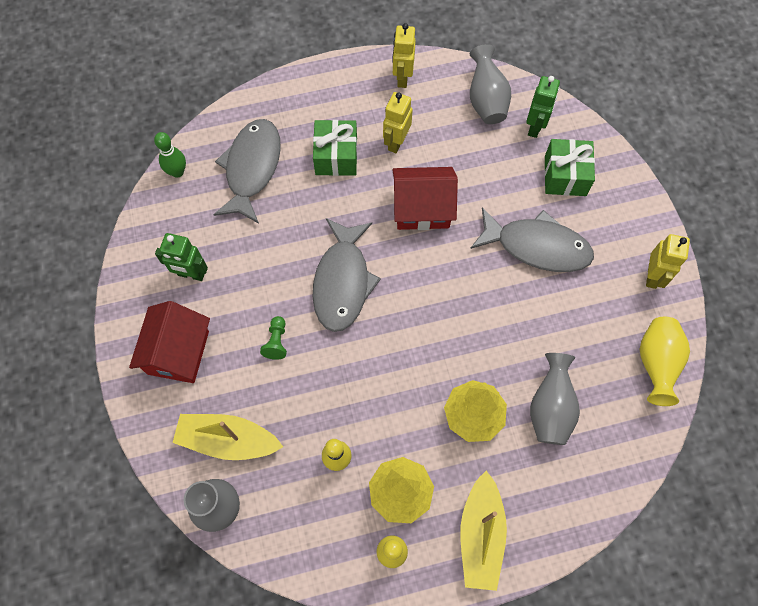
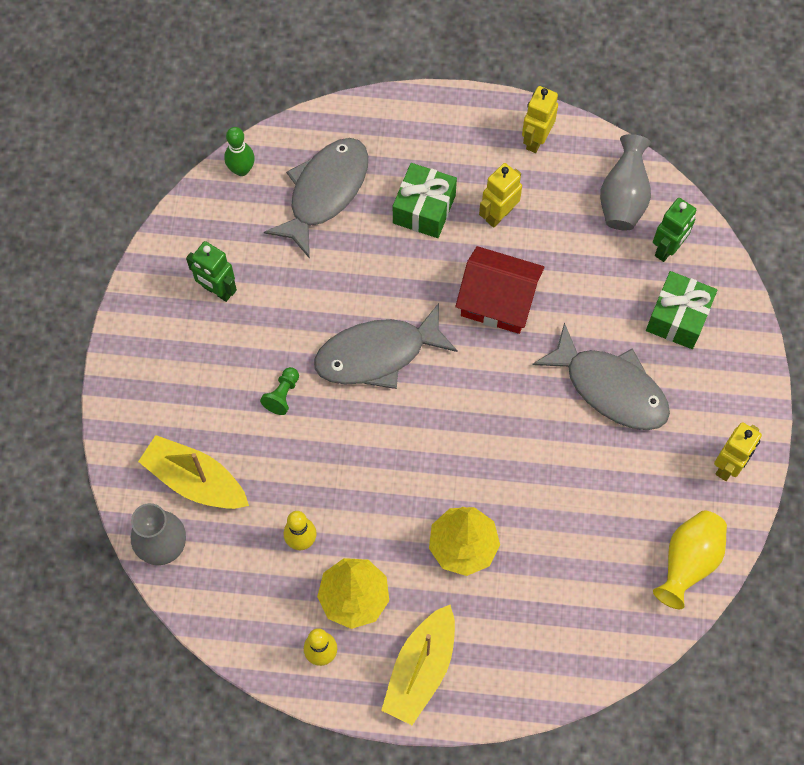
camera: 20 degrees right, 0 degrees up
red house [129,301,210,383] -> none
grey fish [313,218,381,332] -> grey fish turned 45 degrees clockwise [314,303,458,389]
grey vase [530,353,580,445] -> none

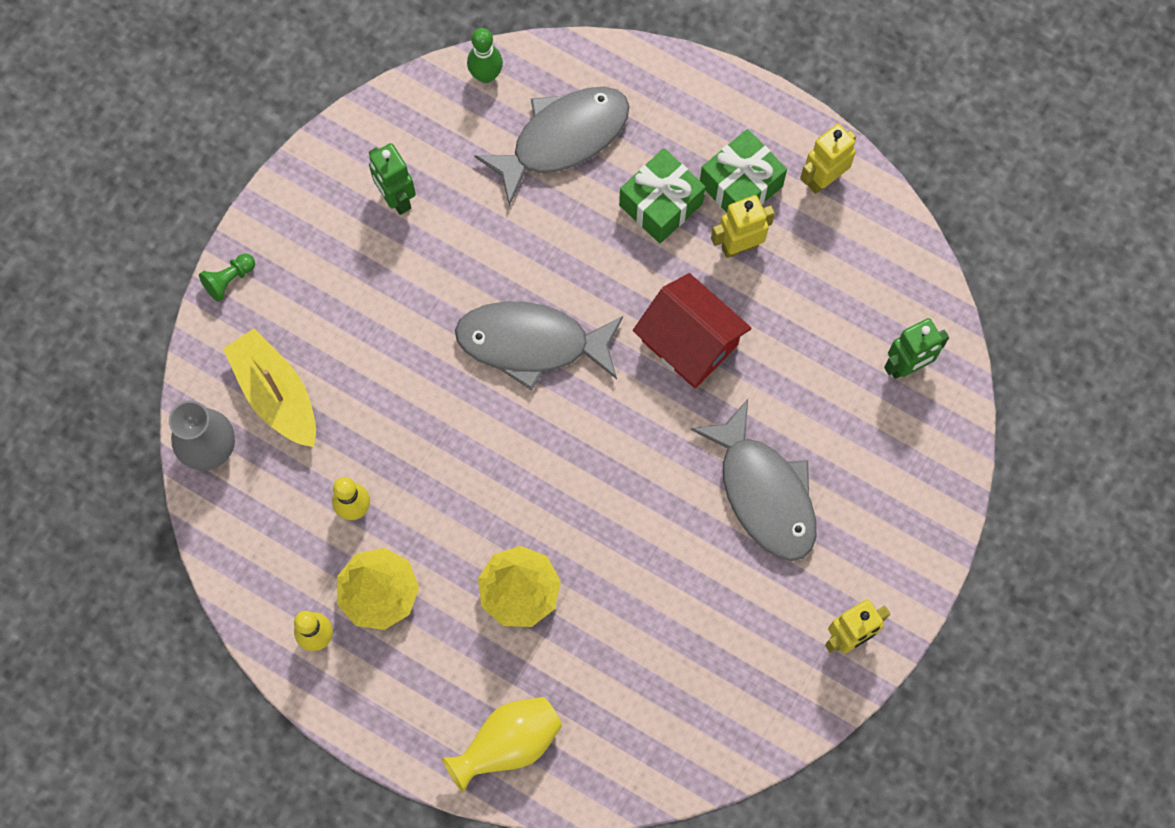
camera: 25 degrees right, 5 degrees up
green pawn [260,367,299,415] -> green pawn moved to [199,253,255,302]
yellow boat [381,605,455,725] -> none
grey vase [600,134,651,230] -> none
green gift [646,271,717,349] -> green gift moved to [700,129,787,213]
yellow vase [653,511,727,609] -> yellow vase moved to [442,697,562,793]

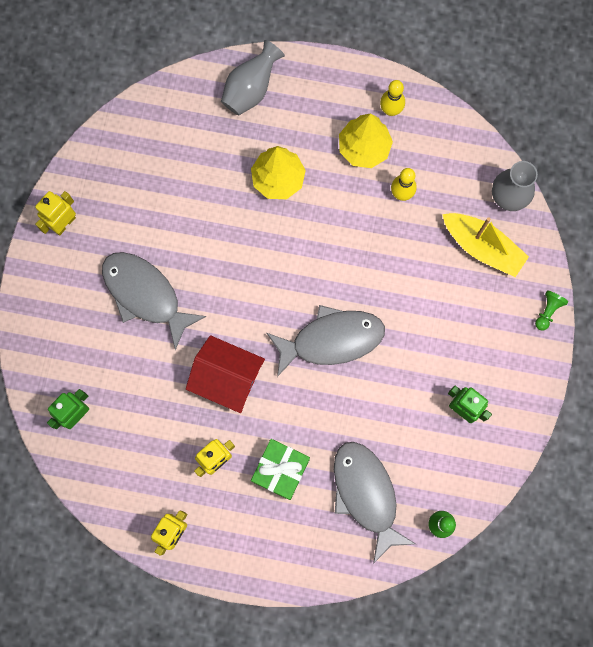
camera: 160 degrees right, 5 degrees up
yellow vase [442,697,562,793] -> grey vase [221,40,285,115]
grey fish [474,87,630,206] -> grey fish turned 120 degrees clockwise [334,442,416,564]
green gift [700,129,787,213] -> none

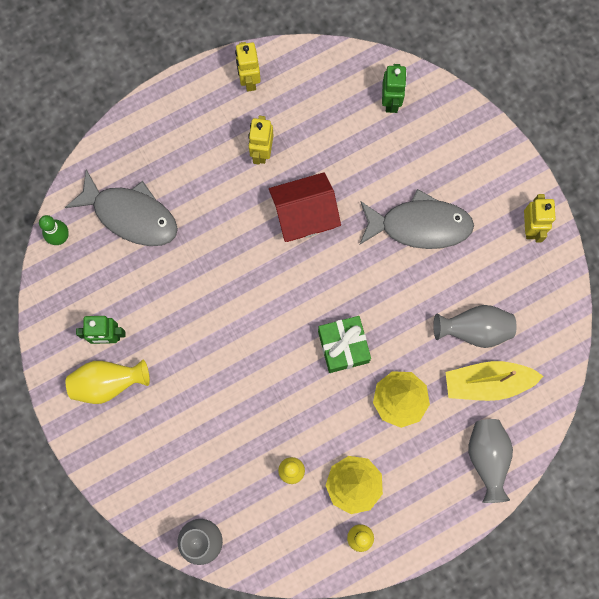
camera: 140 degrees right, 0 degrees up
green gift [251,439,310,500] -> green gift moved to [318,316,371,373]
grey fish [267,305,385,377] -> none
yellow boat [442,213,529,277] -> yellow boat moved to [446,361,543,401]
green pawn [535,290,569,331] -> none
none -> yellow vase [66,360,150,404]
none -> grey vase [433,305,517,348]

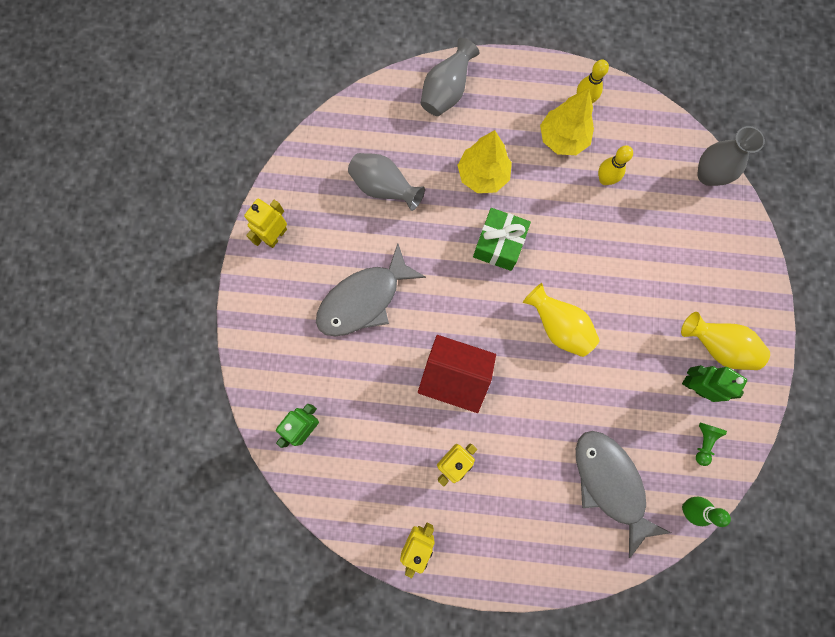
camera: 145 degrees left, 0 degrees up
grey fish [360,189,474,249] -> grey fish turned 75 degrees counterclockwise [316,244,426,337]
yellow boat [446,361,543,401] -> none
none -> yellow vase [522,283,600,357]
none -> green pawn [696,423,727,466]

